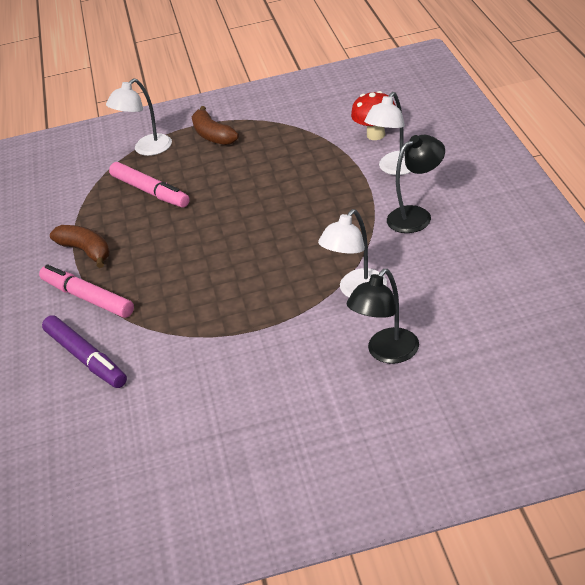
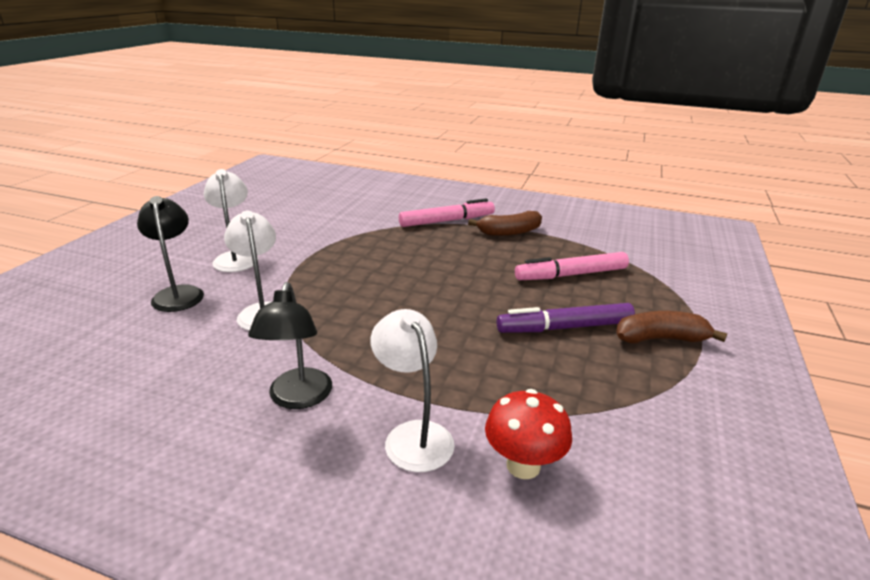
camera: 115 degrees right, 10 degrees down
purple marker [42,315,127,388] -> purple marker moved to [496,303,635,333]
white lamp [106,79,172,156] -> white lamp moved to [204,169,258,272]

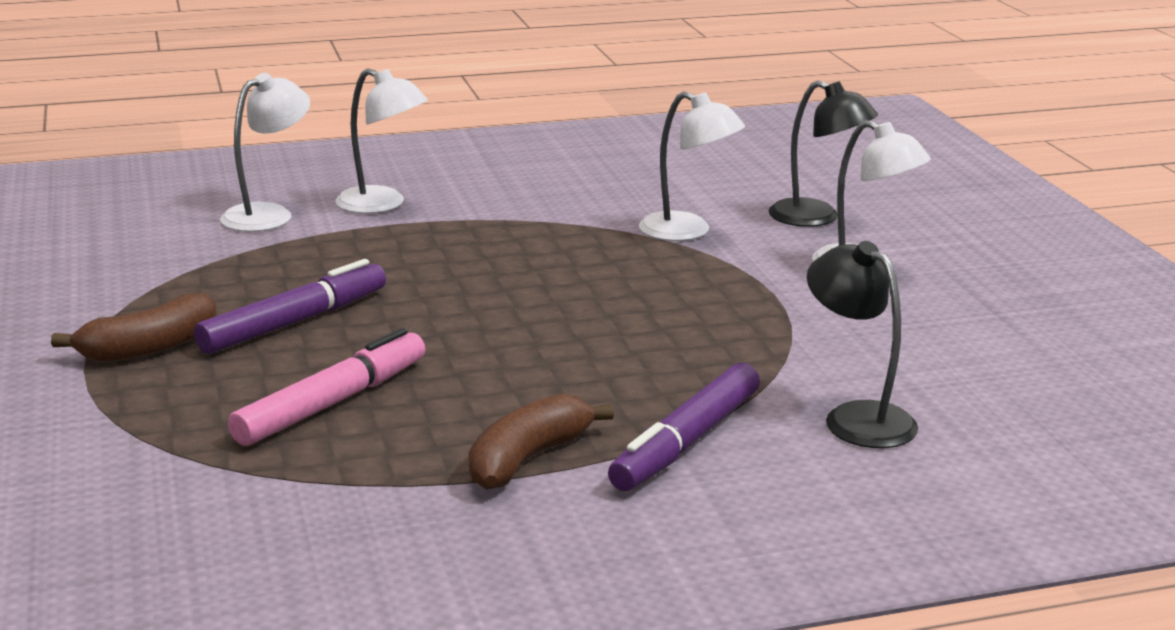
camera: 145 degrees right, 5 degrees down
black lamp [248,282,332,409] -> black lamp moved to [807,241,918,448]
pink marker [399,199,495,227] -> purple marker [608,363,760,491]
red mushroom [485,389,572,479] -> white lamp [220,73,310,232]

